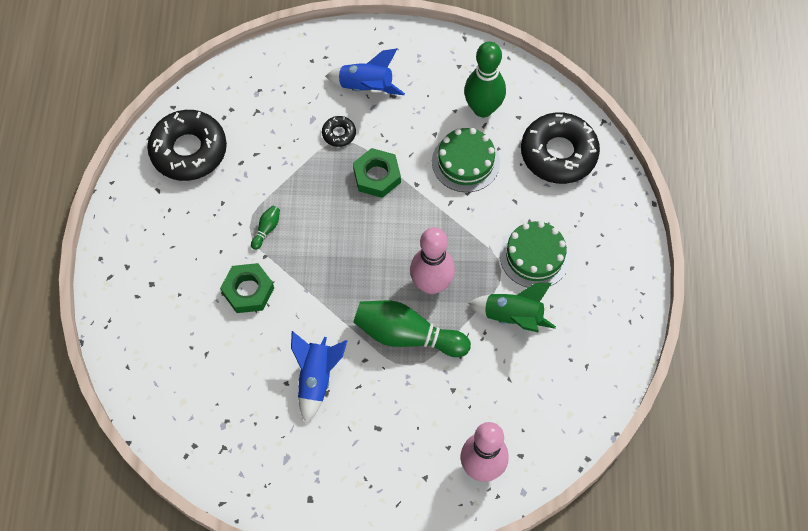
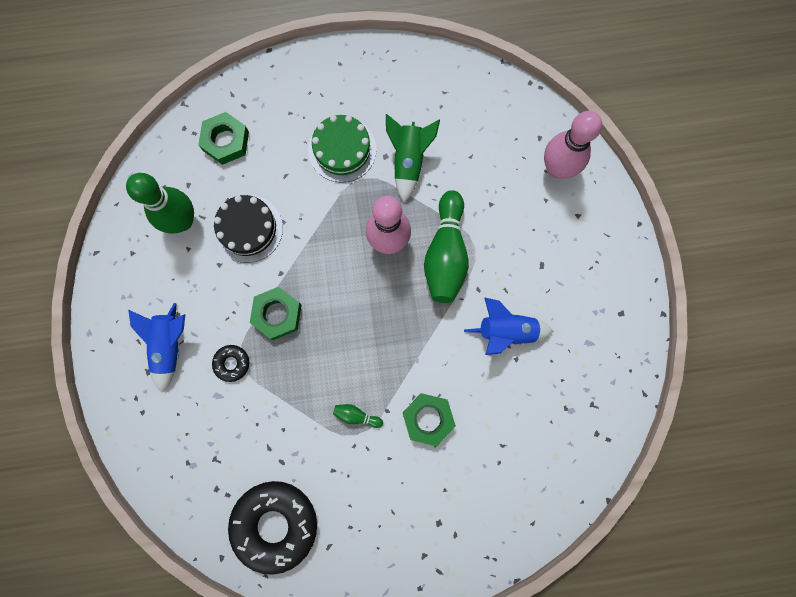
camera: 100 degrees left, 15 degrees up
green cake [432,128,500,192] -> black cake [213,195,283,263]
black donut [521,112,600,184] -> green nut [198,112,249,165]

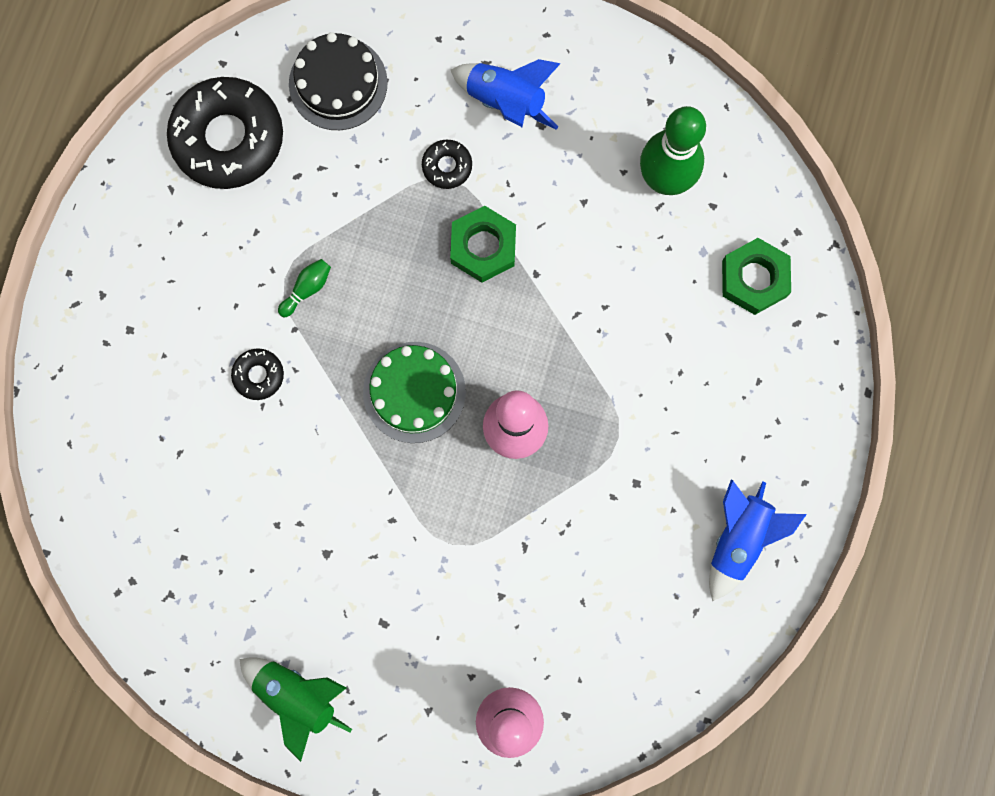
camera: 115 degrees right, 0 degrees up
black cake [213,195,283,263] -> black cake moved to [289,32,388,130]
green cake [308,115,377,183] -> green cake moved to [363,342,466,443]
green rocket [386,114,440,202] -> green rocket moved to [239,657,352,762]
green nut [403,393,456,446] -> black donut [231,349,284,400]
green bowling pin [424,190,469,303] -> none
blue rocket [464,297,554,355] -> blue rocket moved to [709,479,807,601]

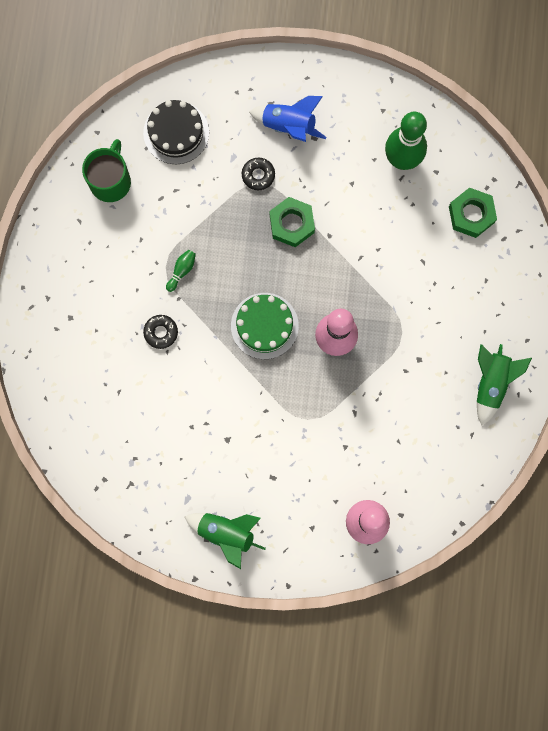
camera: 10 degrees left, 0 degrees up
black donut [167,77,283,189] -> green mug [82,139,131,202]
blue rocket [709,479,807,601] -> green rocket [477,344,532,426]

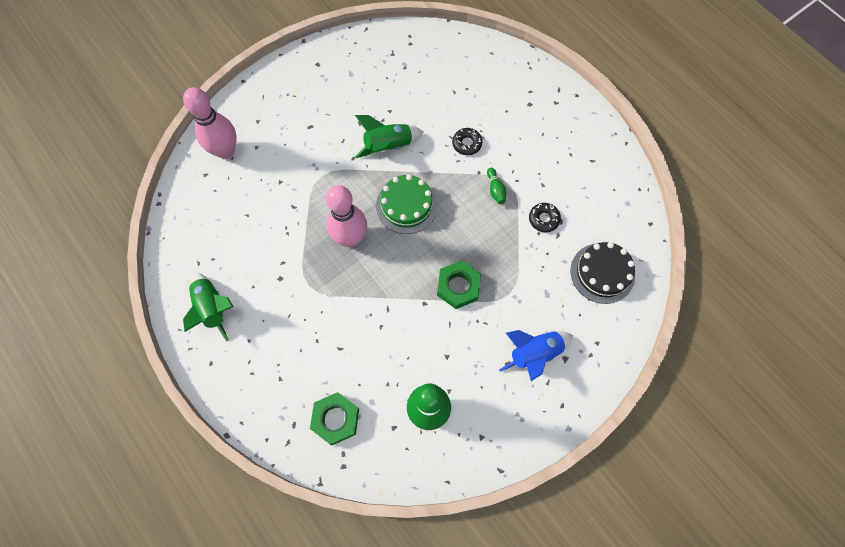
camera: 135 degrees right, 10 degrees down
green mug [82,139,131,202] -> none
green rocket [184,513,266,569] -> green rocket moved to [355,115,423,158]
black donut [242,158,275,190] -> black donut moved to [529,203,561,232]

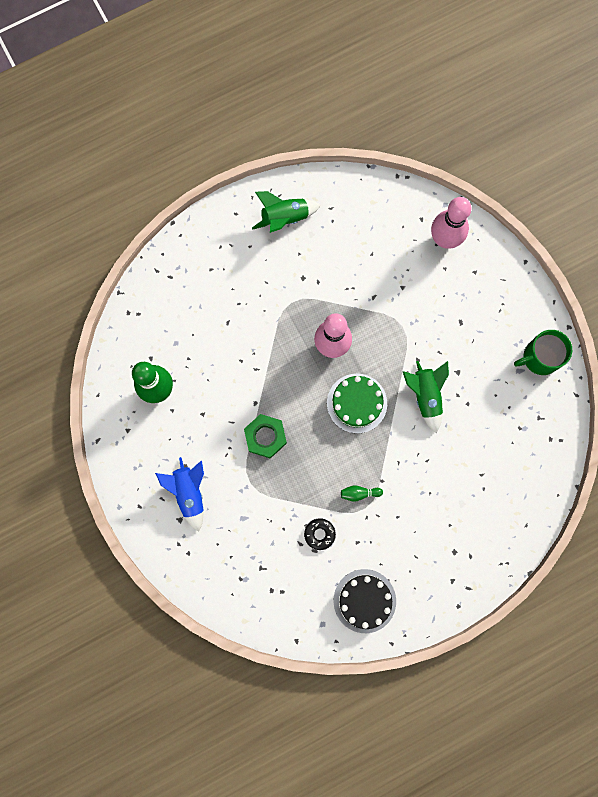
camera: 100 degrees right, 10 degrees up
green nut [310,392,359,445] -> none
black donut [452,128,482,155] -> none
black cake [571,242,635,304] -> black cake moved to [333,569,396,633]
none -> green mug [514,330,572,375]

